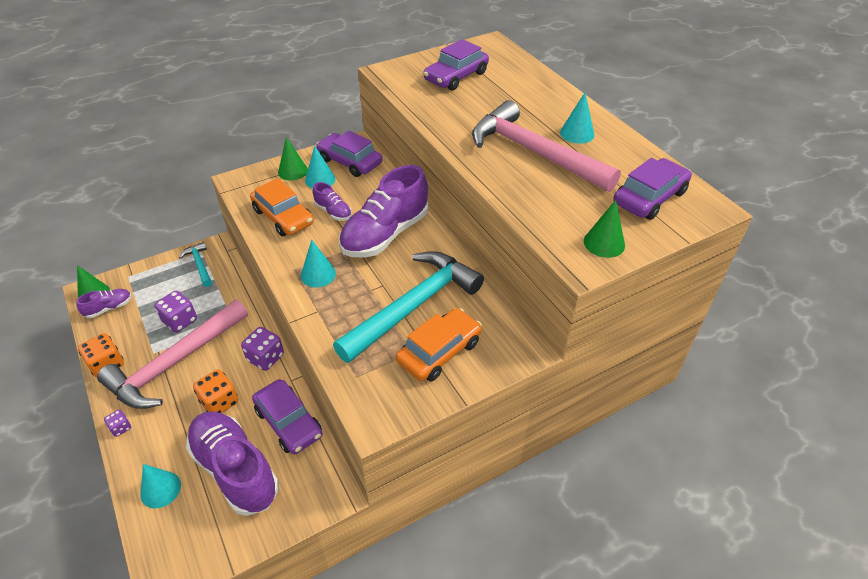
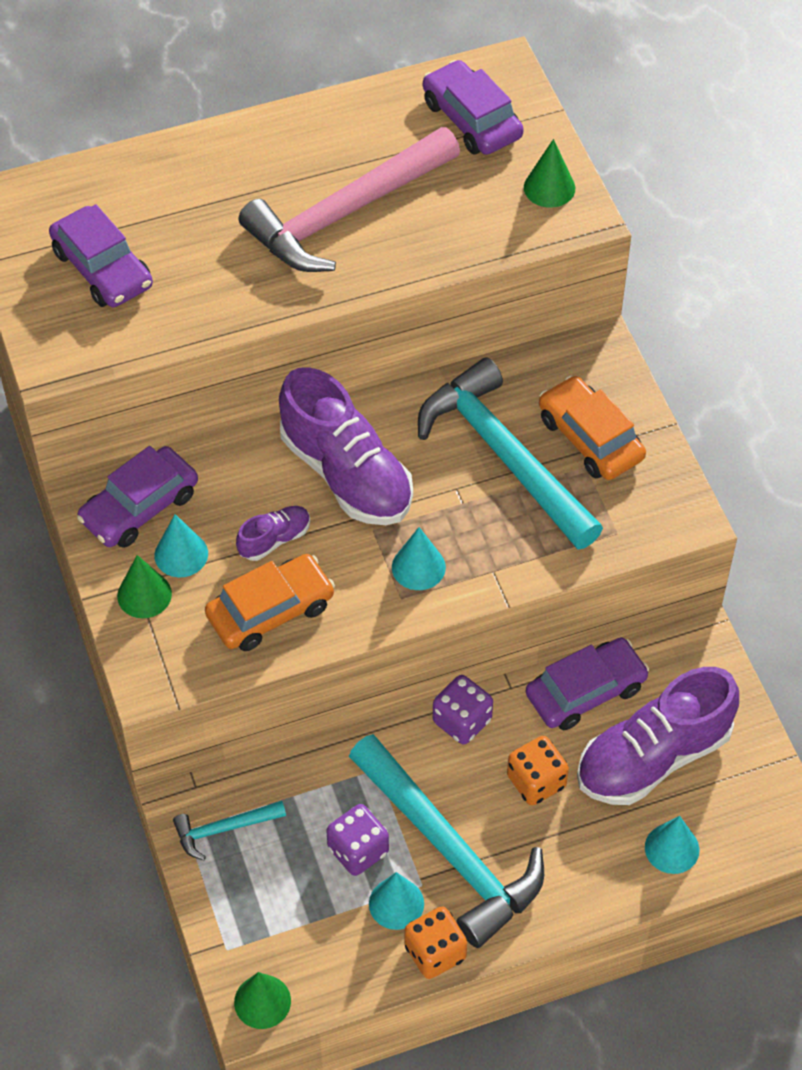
camera: 80 degrees left, 10 degrees up
purple shoe [76,289,132,318] -> none
pink hammer [97,300,248,409] -> turquoise hammer [349,734,544,948]
purple dice [104,409,131,437] -> none
turquoise cone [560,93,594,144] -> turquoise cone moved to [369,872,424,930]

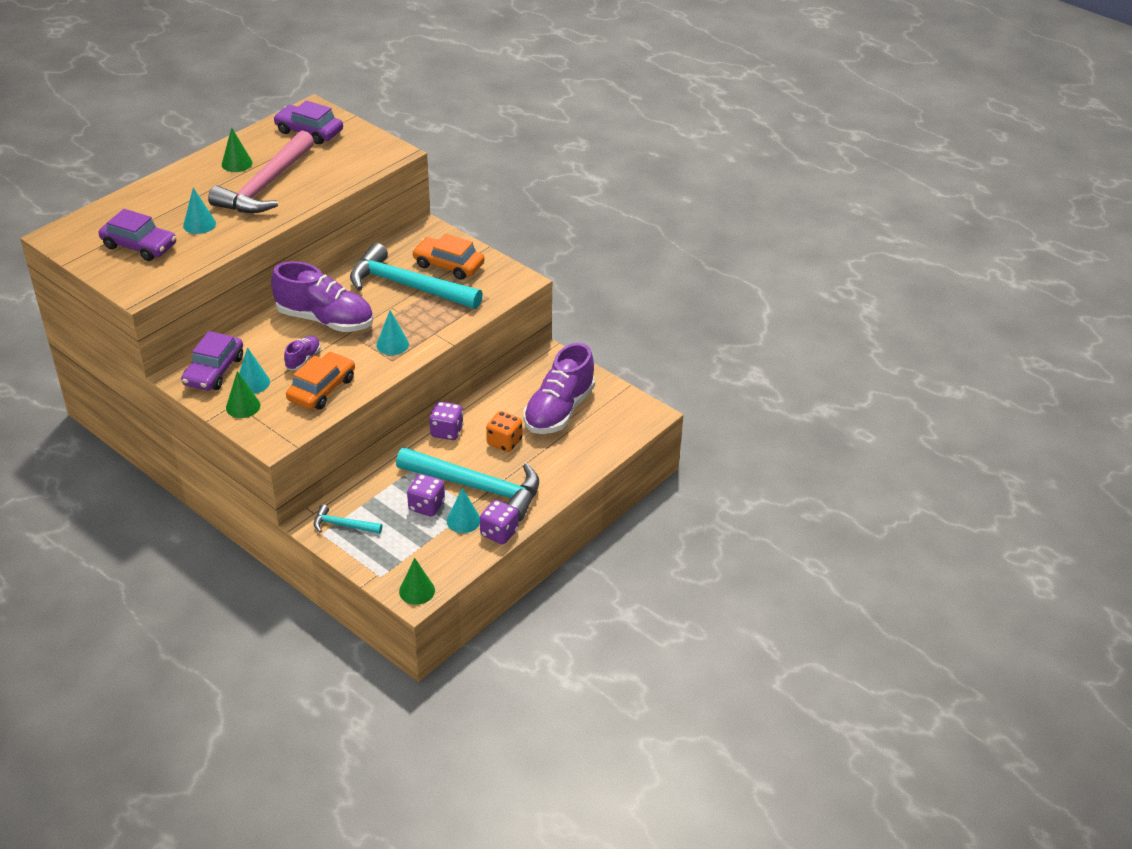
camera: 30 degrees left, 15 degrees down
turquoise hammer [173,801,286,860] -> turquoise hammer turned 60 degrees clockwise [314,505,382,534]
orange dice [404,906,467,979] -> purple dice [480,500,518,544]
green cone [524,139,575,208] -> green cone moved to [222,127,252,172]
purple car [525,637,649,730] -> none
turquoise cone [645,816,699,874] -> turquoise cone moved to [183,188,216,234]

